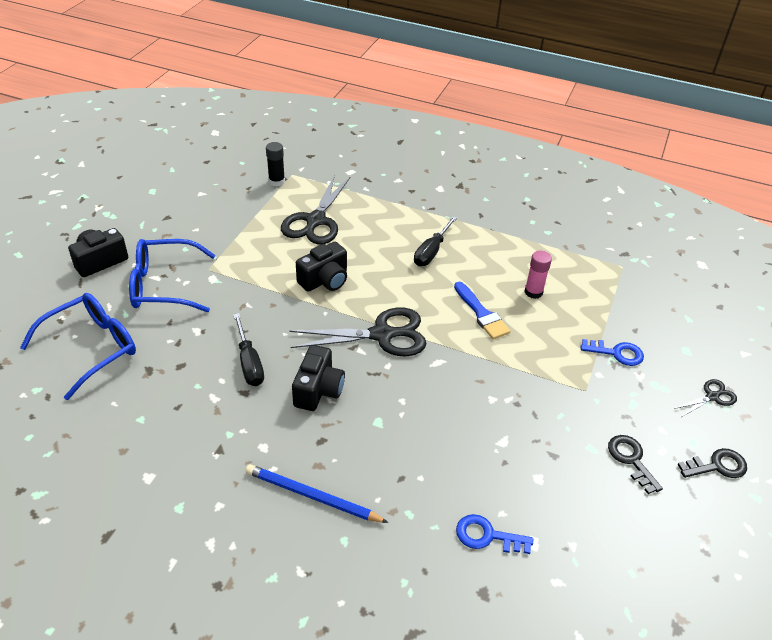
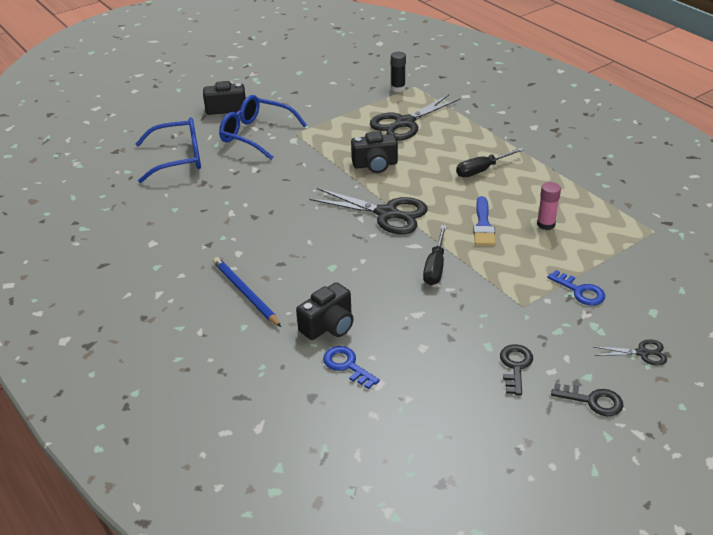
camera: 35 degrees right, 5 degrees down
black screwdriver [233,313,264,386] -> black screwdriver moved to [423,225,447,286]
black camera [292,345,345,411] -> black camera moved to [296,282,354,340]

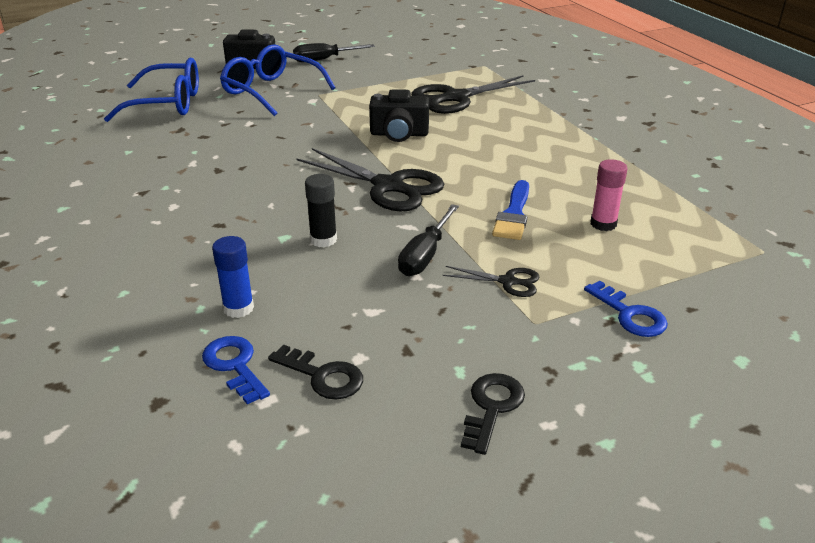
camera: 10 degrees right, 5 degrees down
blue pencil [213,257,281,327] -> none
black camera [296,282,354,340] -> blue glue stick [212,236,254,318]
black glue stick [391,52,406,92] -> black glue stick moved to [305,174,337,247]
black screwdriver [456,148,524,177] -> black screwdriver moved to [293,43,375,62]
black key [551,383,624,416] -> black key moved to [268,344,363,400]
black scissors [594,340,667,365] -> black scissors moved to [443,266,540,297]

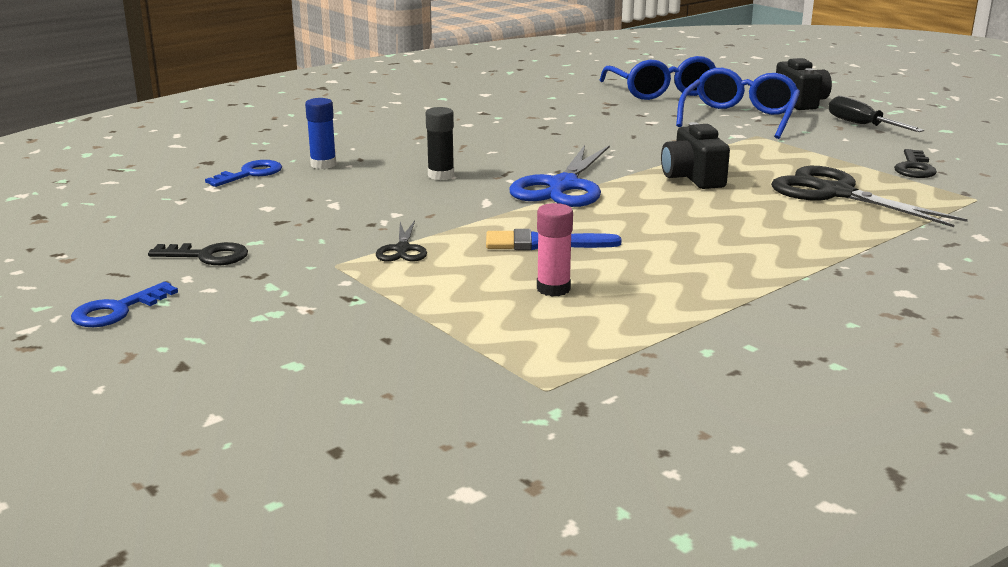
camera: 75 degrees right, 10 degrees down
black key [268,344,363,400] -> black key moved to [894,149,937,178]
black scissors [296,148,444,212] -> blue scissors [509,145,610,207]
black screwdriver [398,204,459,276] -> none
blue key [584,281,668,337] -> blue key moved to [71,282,178,327]

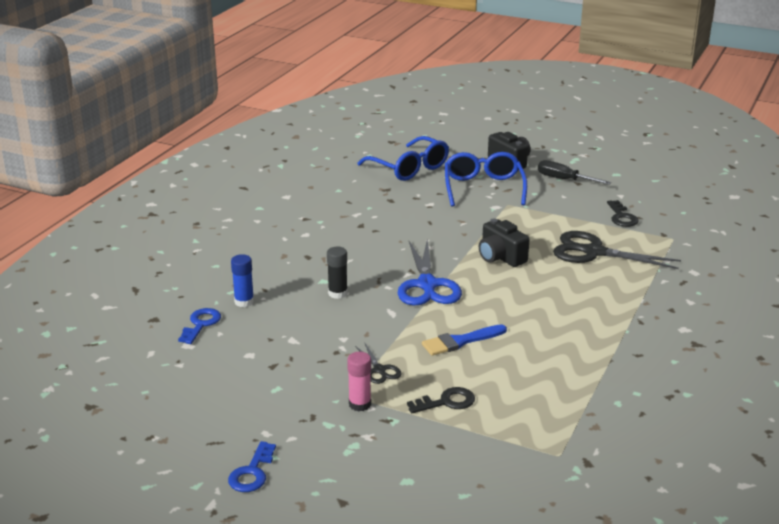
camera: 25 degrees left, 5 degrees up
black key [148,242,248,265] -> black key moved to [407,387,475,413]
pink glue stick [537,203,573,297] -> pink glue stick moved to [347,352,371,411]

